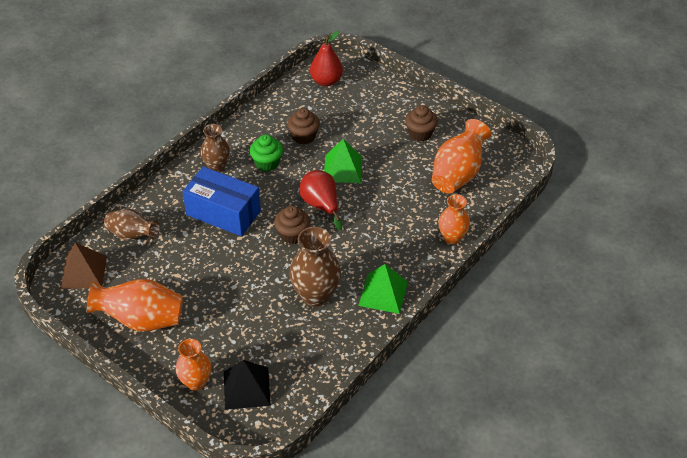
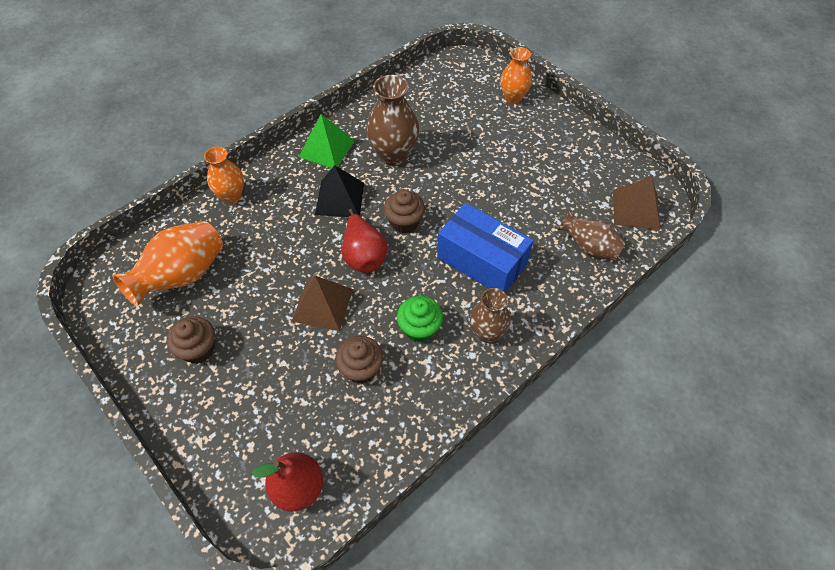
camera: 170 degrees left, 10 degrees up
orange vase [87,279,183,331] -> none
black pyramid [224,360,271,410] -> black pyramid moved to [315,165,364,217]
green pyramid [324,139,362,183] -> brown pyramid [292,276,353,331]

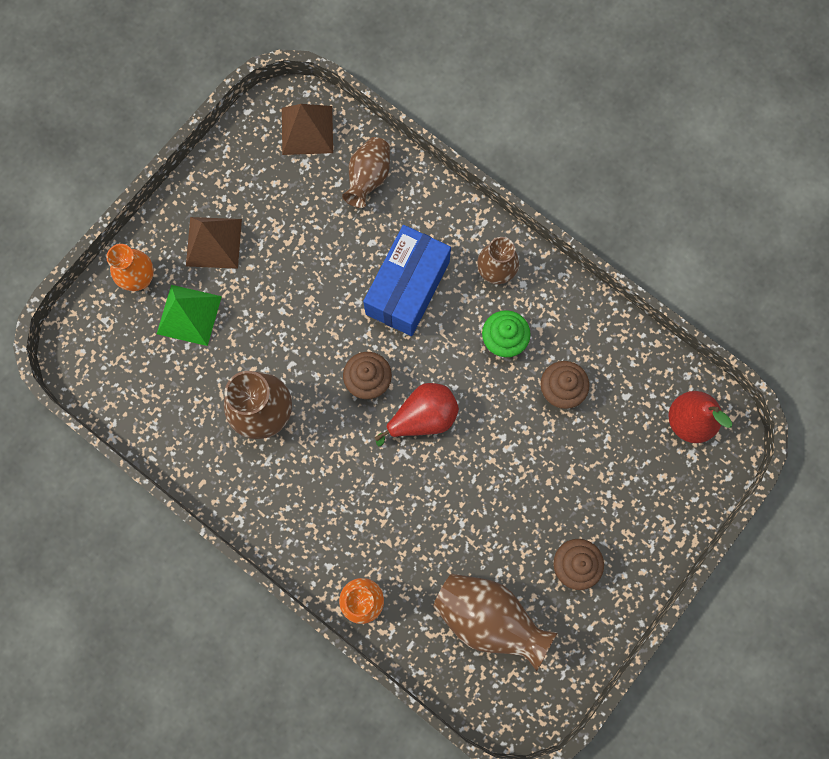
camera: 100 degrees left, 20 degrees up
orange vase [113,221,223,307] -> brown vase [433,574,558,671]
brown pyramid [292,276,353,331] -> brown pyramid moved to [186,217,242,269]
green pyramid [299,114,355,168] -> green pyramid moved to [157,285,222,346]
black pyramid [315,165,364,217] -> none

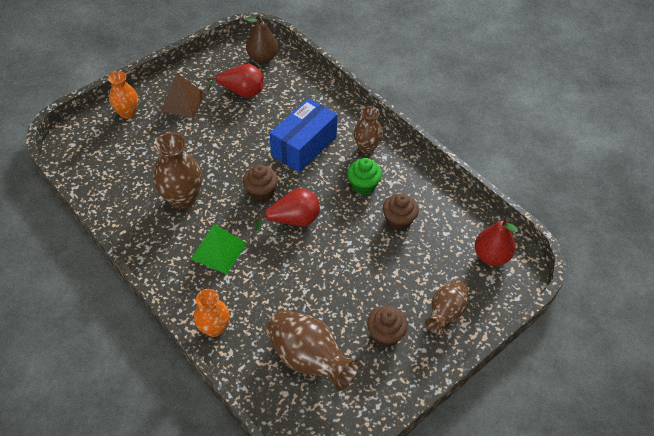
camera: 10 degrees right, 25 degrees down
green pyramid [157,285,222,346] -> green pyramid moved to [191,224,247,274]
brown pyramid [282,104,333,155] -> brown pear [246,15,278,63]
brown vase [342,137,390,208] -> brown vase moved to [425,280,468,335]
none -> red pear [207,64,264,98]

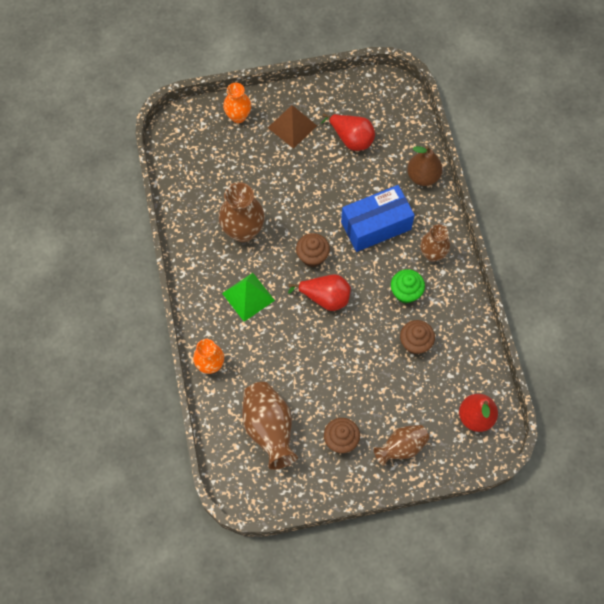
camera: 30 degrees right, 15 degrees up
brown pear [246,15,278,63] -> brown pear moved to [407,146,443,186]

